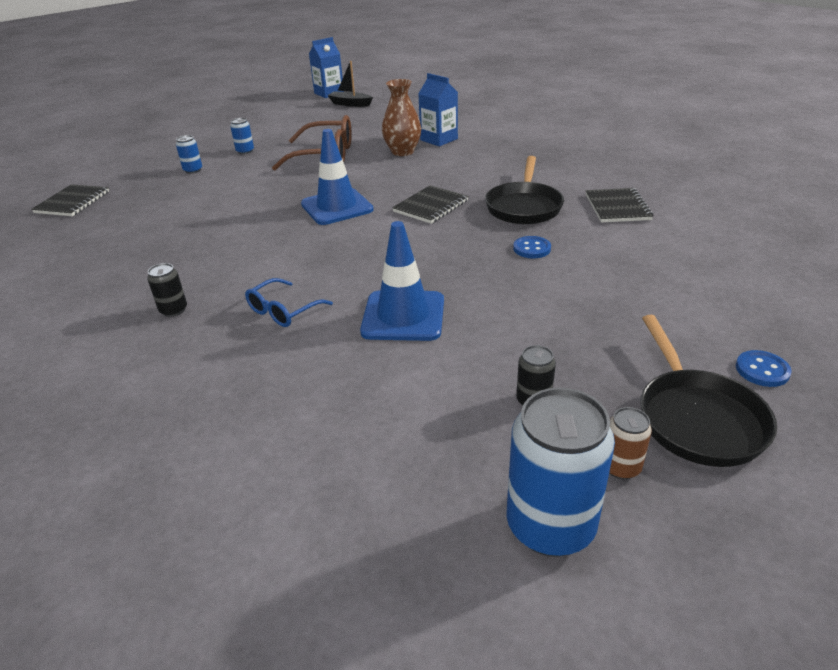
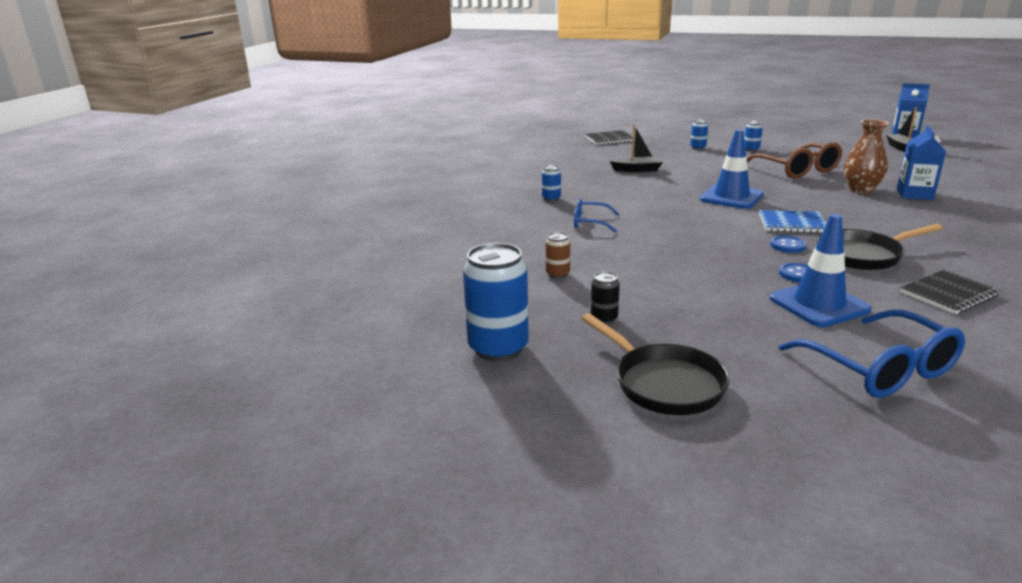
camera: 60 degrees right, 10 degrees down
black can [147,263,187,317] -> blue can [542,165,561,201]
blue traffic cone [360,221,444,341] -> blue traffic cone moved to [770,214,871,327]
black notebook [392,185,468,224] -> blue notebook [759,210,826,233]
brown can [609,407,652,480] -> brown can moved to [546,232,570,278]
black pan [640,315,777,467] -> black pan turned 90 degrees counterclockwise [581,313,730,415]
blue button [736,350,792,387] -> blue button moved to [770,236,806,253]
none -> black boat [610,125,663,172]
none -> blue glasses [779,310,965,398]

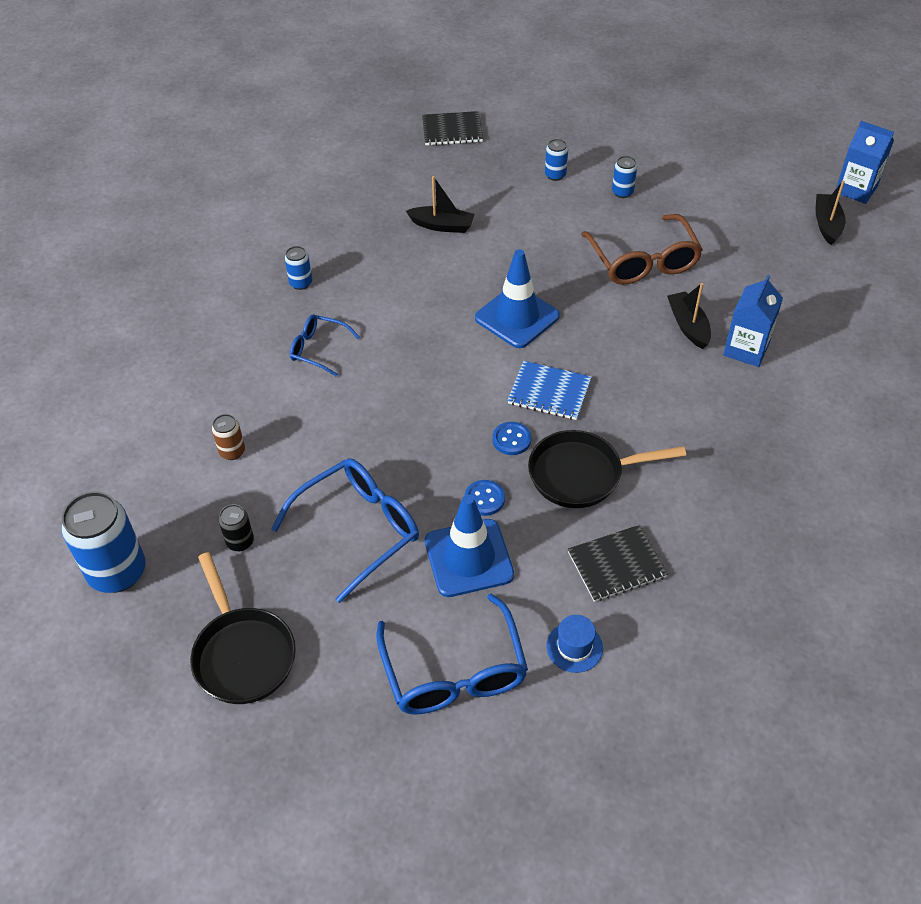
camera: 10 degrees right, 25 degrees up
brown vase [844,119,889,193] -> black boat [667,283,711,349]
none -> blue glasses [272,458,419,603]
none -> blue hat [546,615,603,673]

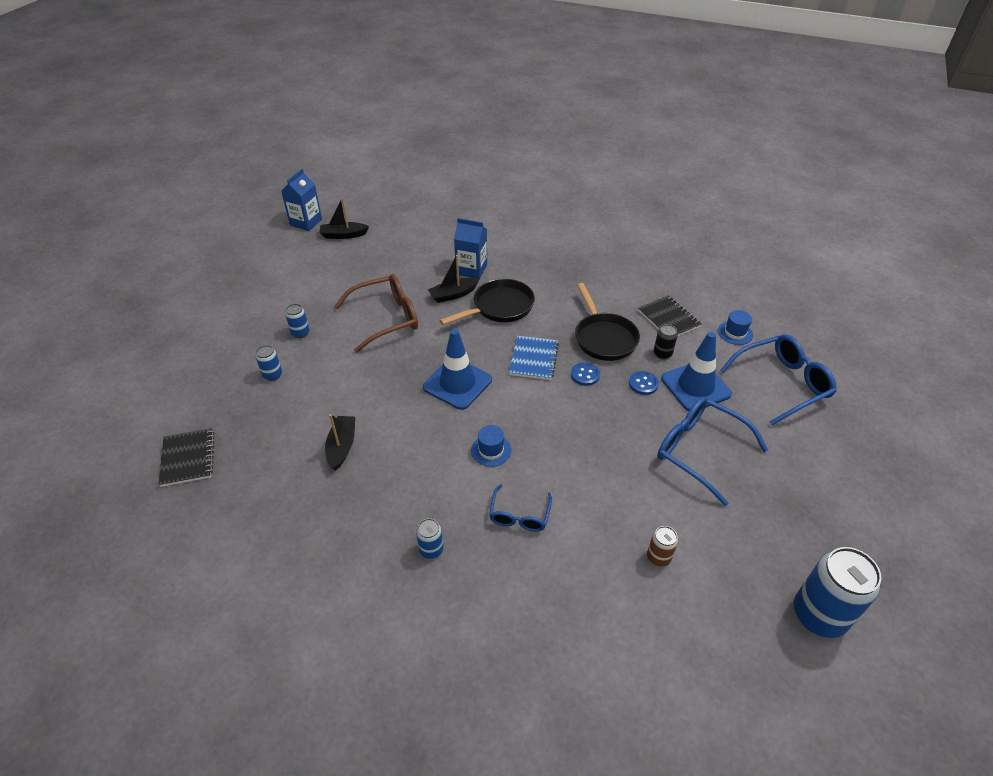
camera: 100 degrees left, 5 degrees down
black pan [190,552,296,704] -> black pan moved to [440,279,535,325]
black can [219,504,254,551] -> black can moved to [654,324,678,359]
none -> blue hat [471,425,511,467]

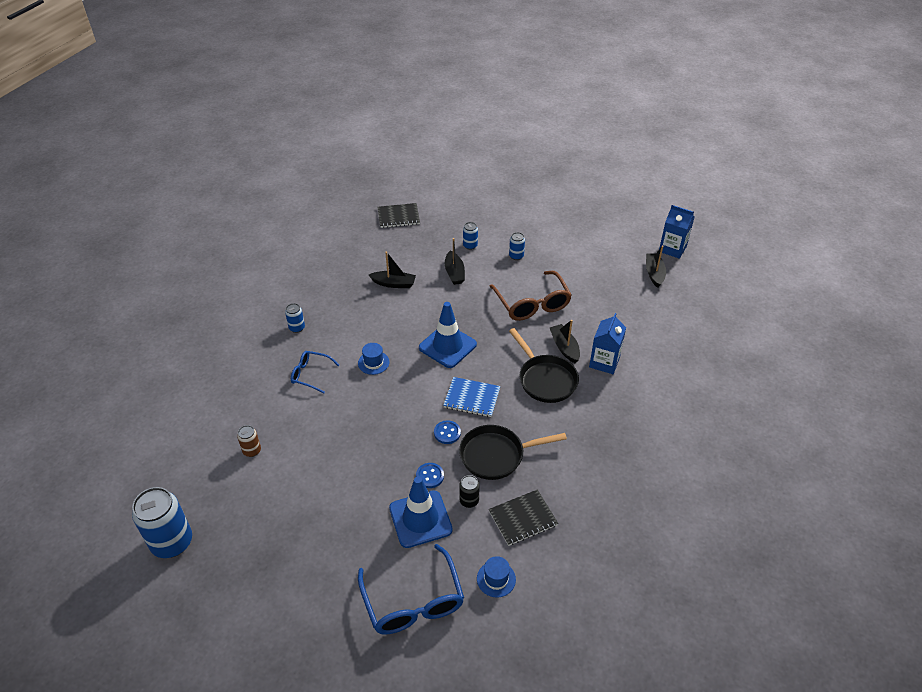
camera: 95 degrees right, 0 degrees up
blue glasses [657,397,768,506] -> none
none -> black boat [445,238,465,285]

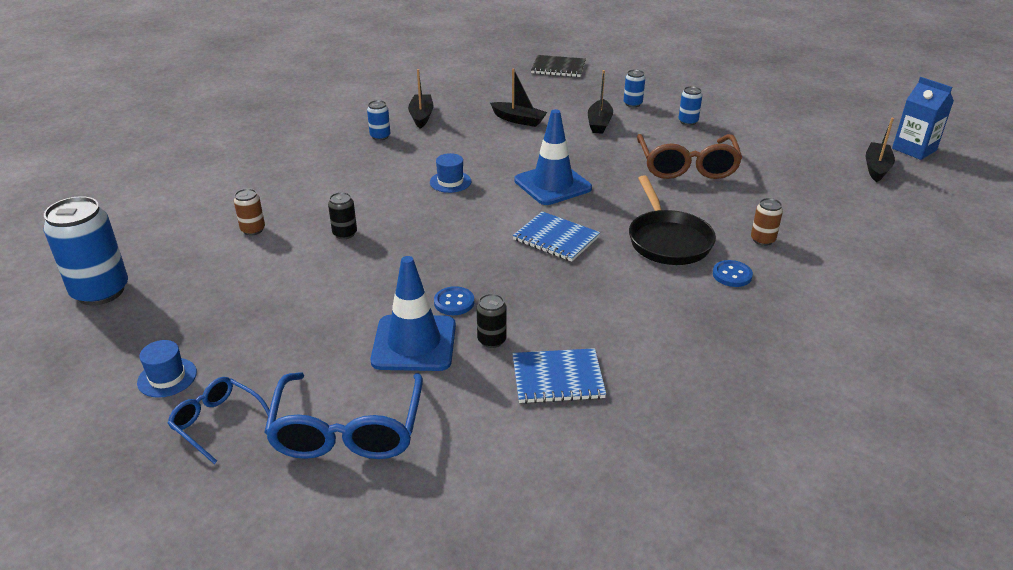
camera: 20 degrees right, 10 degrees down
blue glasses [291,351,339,394] -> blue glasses moved to [167,377,270,464]
blue button [434,420,461,444] -> blue button moved to [713,260,753,287]
black pan [459,425,567,480] -> none
blue hat [477,556,516,598] -> blue hat moved to [137,340,197,398]
black notebook [489,489,558,546] -> blue notebook [512,348,606,404]
black boat [550,320,580,363] -> black boat moved to [408,69,433,129]
blue carton [589,313,626,374] -> brown can [751,198,783,246]
none -> black can [328,192,357,239]

